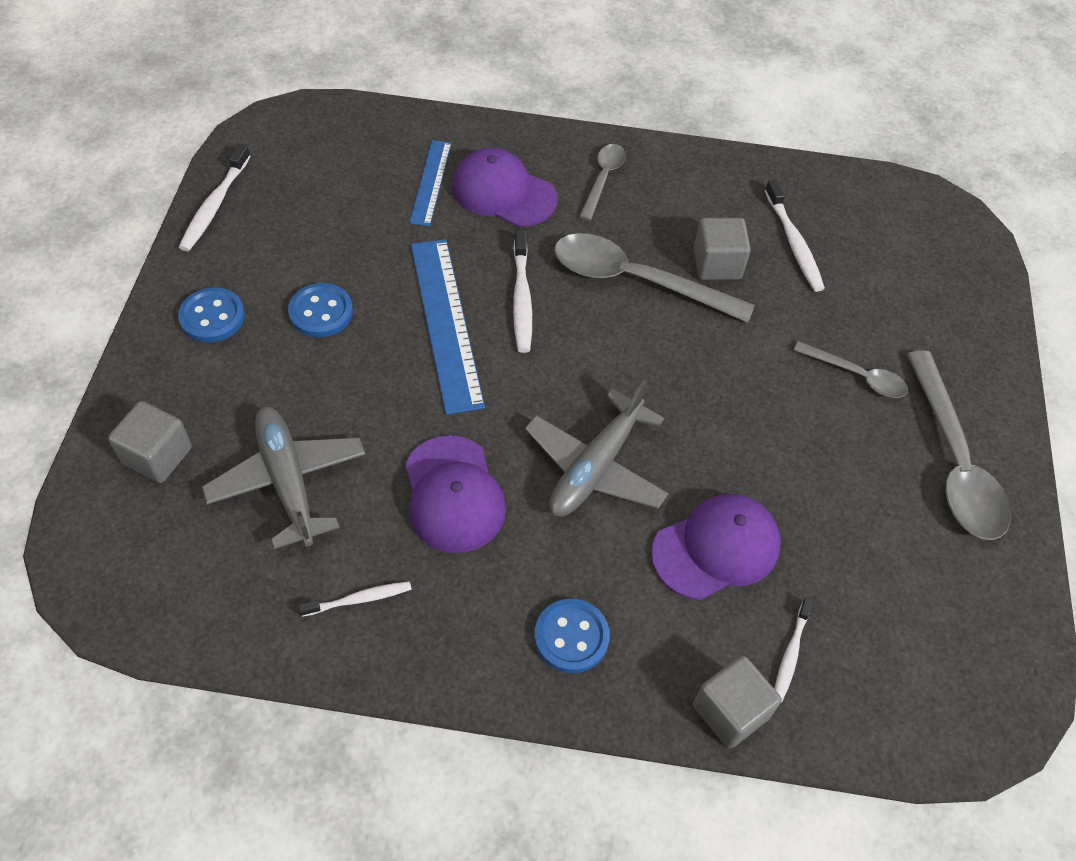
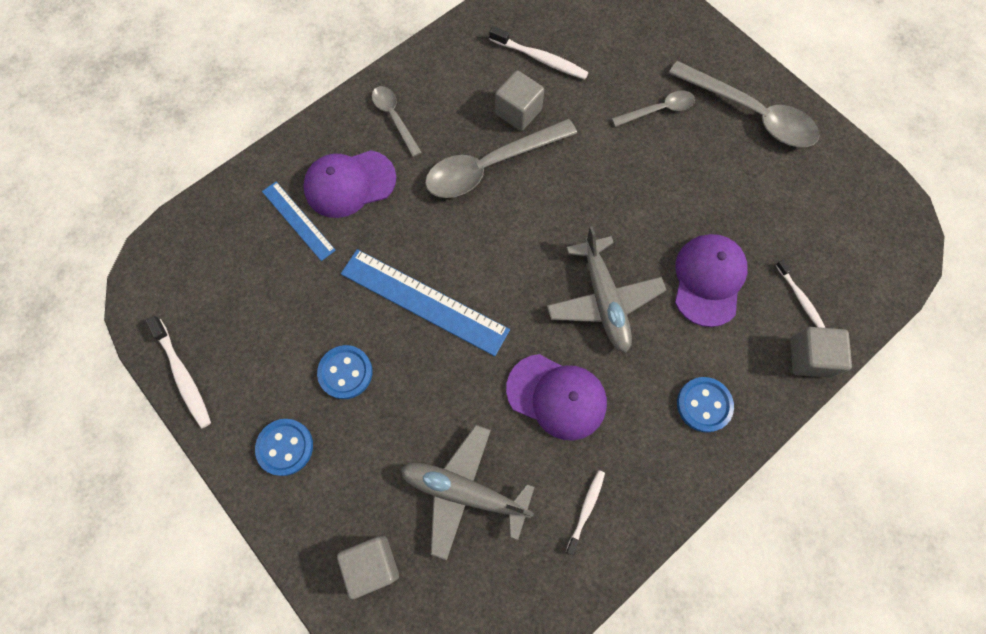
camera: 45 degrees left, 15 degrees up
white toothbrush [513,230,532,353] -> none

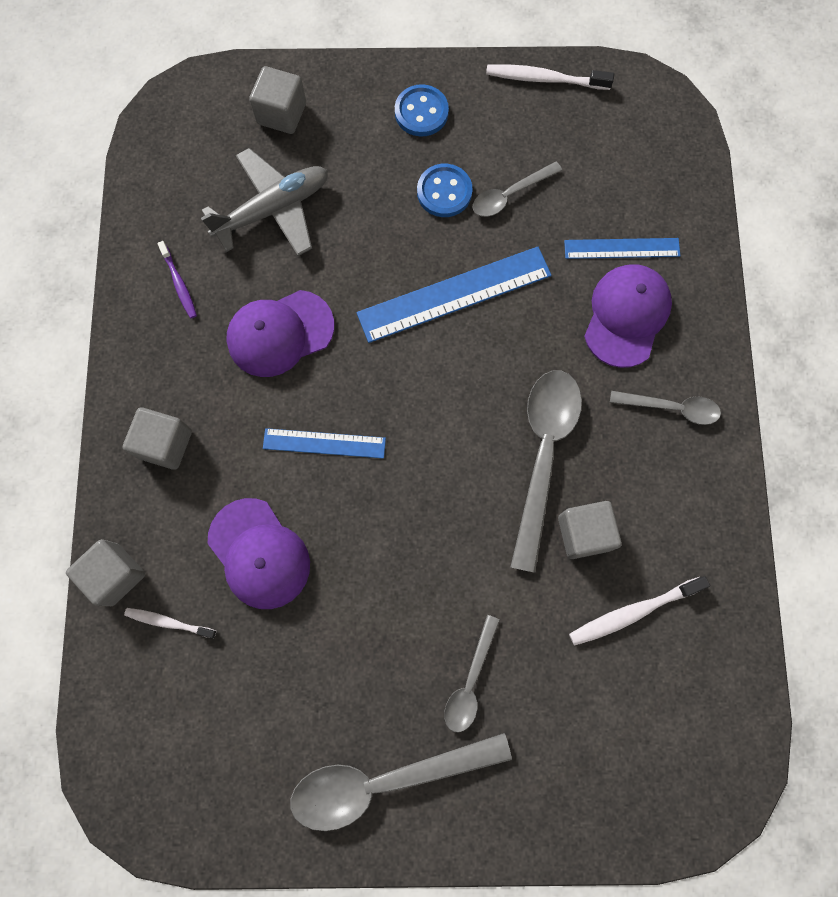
camera: 130 degrees right, 5 degrees up
grey plane [547,226,666,353] -> blue ruler [263,428,386,458]
white toothbrush [566,470,605,555] -> purple toothbrush [157,241,197,318]
blue button [677,377,734,432] -> grey cube [122,407,192,470]
none -> grey spoon [473,161,562,217]

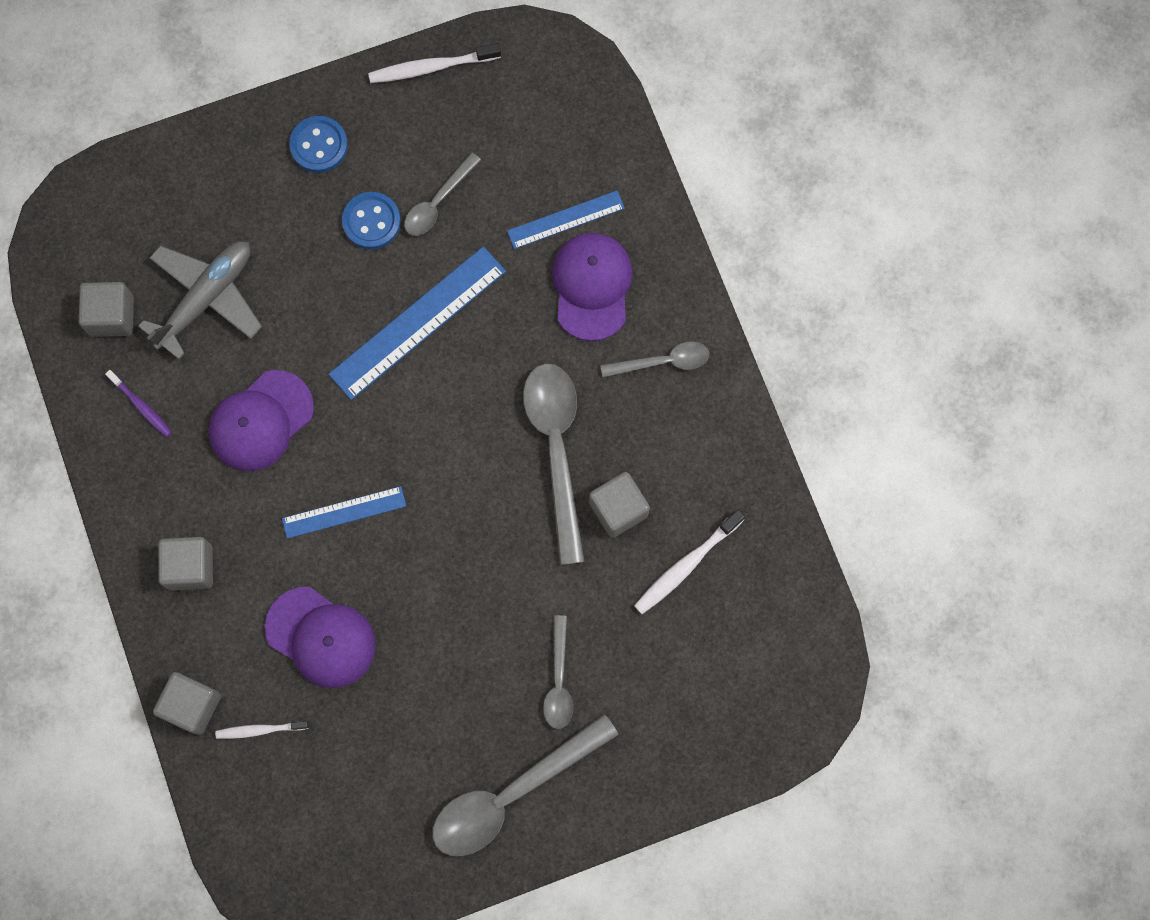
camera: 20 degrees left, 0 degrees up
grey cube [249,66,306,134] -> grey cube moved to [79,282,134,337]

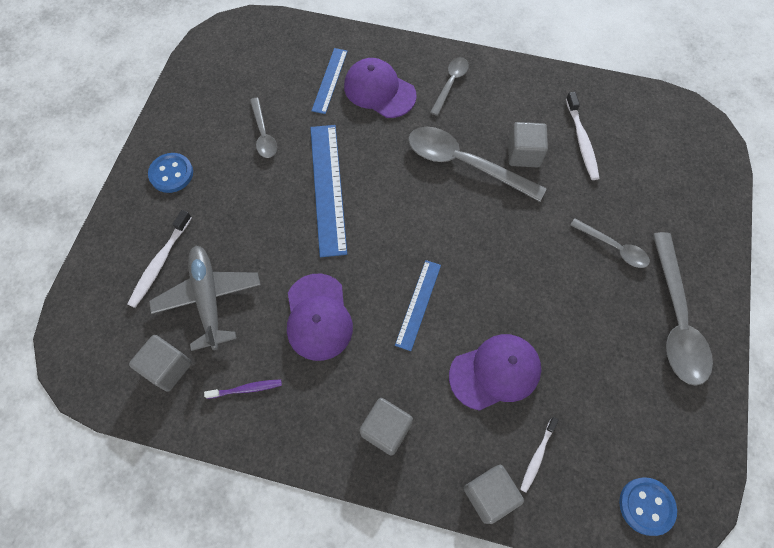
camera: 55 degrees left, 10 degrees down
blue button [342,192,401,249] -> blue button moved to [619,478,677,536]
white toothbrush [368,43,501,83] -> white toothbrush moved to [128,210,192,308]

